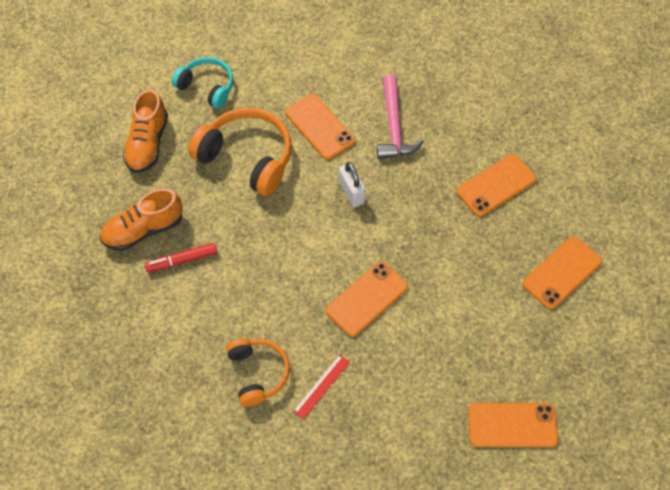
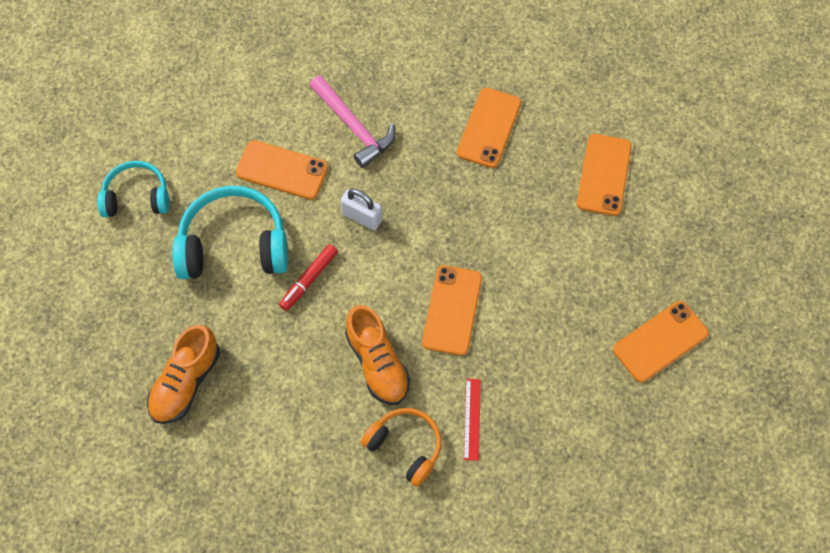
camera: 35 degrees left, 5 degrees up
orange shoe [123,89,168,173] -> orange shoe moved to [345,305,410,405]
red marker [145,243,217,272] -> red marker moved to [279,244,338,311]
orange headphones [188,108,292,196] -> turquoise headphones [172,186,288,279]

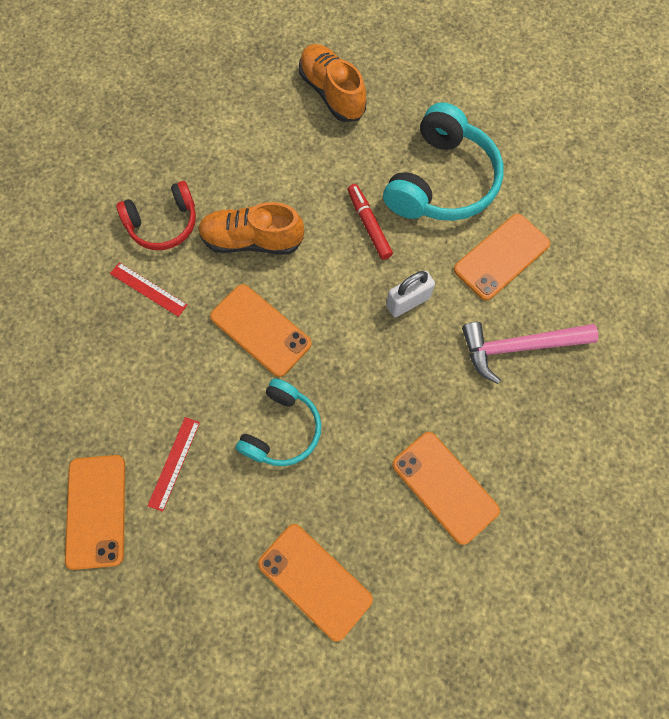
camera: 120 degrees right, 5 degrees up
turquoise headphones [97,161,169,217] -> turquoise headphones moved to [236,378,321,466]
orange headphones [361,408,442,487] -> red headphones [116,181,196,250]
none -> red ruler [148,417,200,512]

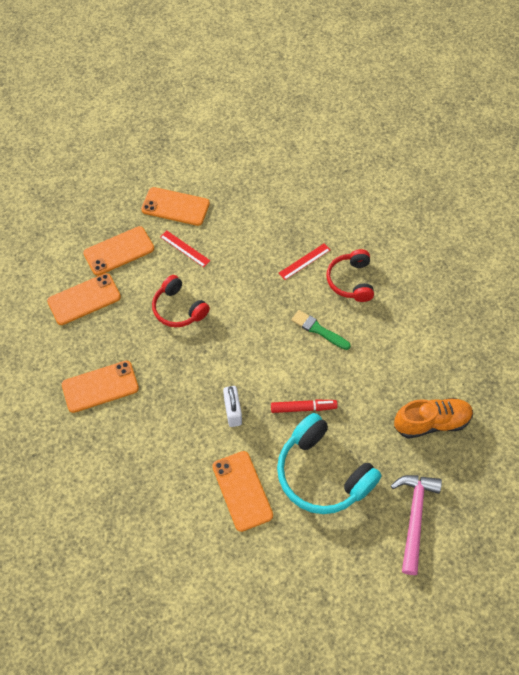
camera: 110 degrees right, 10 degrees down
orange shoe [198,202,304,255] -> green brush [291,310,351,350]
orange phone [210,284,312,377] -> orange phone moved to [83,226,154,276]
turquoise headphones [236,378,321,466] -> red headphones [152,275,210,327]
pink hammer [462,322,598,384] -> pink hammer moved to [391,475,442,575]

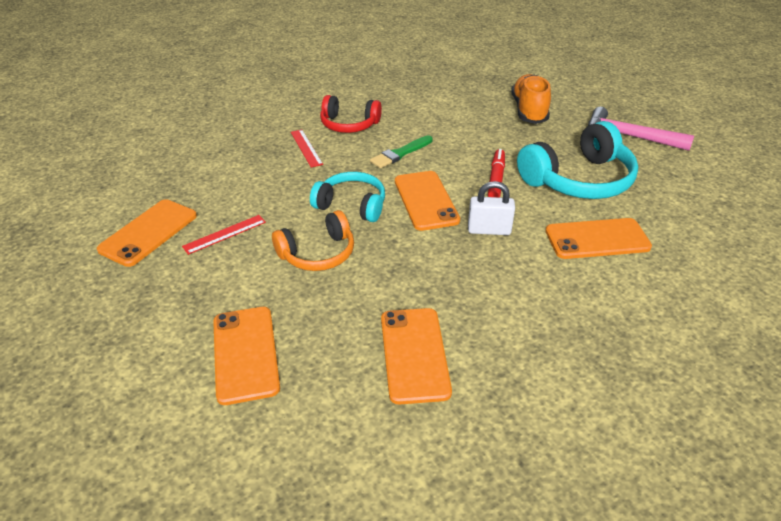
camera: 75 degrees left, 20 degrees down
orange phone [83,226,154,276] -> orange phone moved to [395,171,460,231]
red headphones [152,275,210,327] -> orange headphones [272,210,354,271]
none -> turquoise headphones [310,172,385,222]

